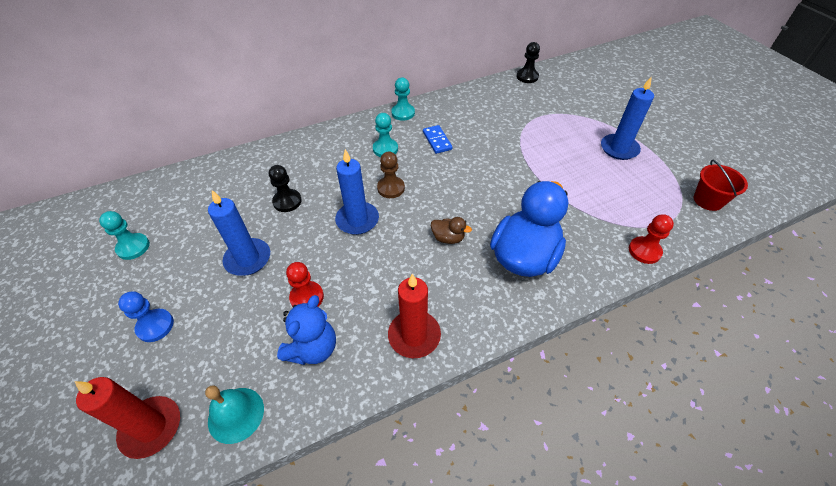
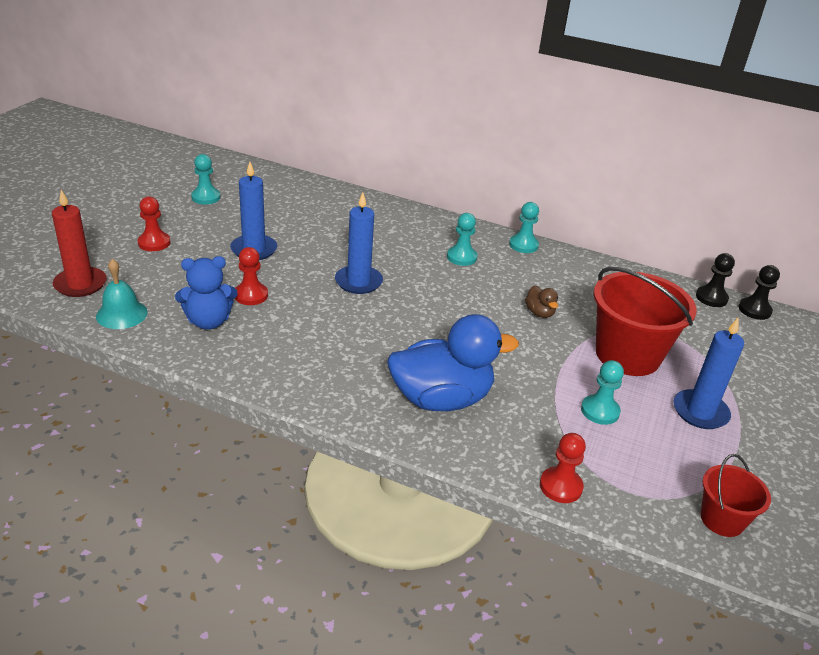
camera: 45 degrees right, 15 degrees down
blue pawn [118,291,174,342] -> red pawn [138,197,170,251]
black pawn [269,165,302,212] -> black pawn moved to [739,265,780,320]
brown pawn [377,152,405,198] -> none
red candle [388,274,441,358] -> none
blue domino [423,125,453,154] -> none
brown duck [431,217,472,244] -> brown duck moved to [525,286,558,318]
none -> turquoise pawn [581,360,624,425]
none -> red bucket [594,267,697,376]

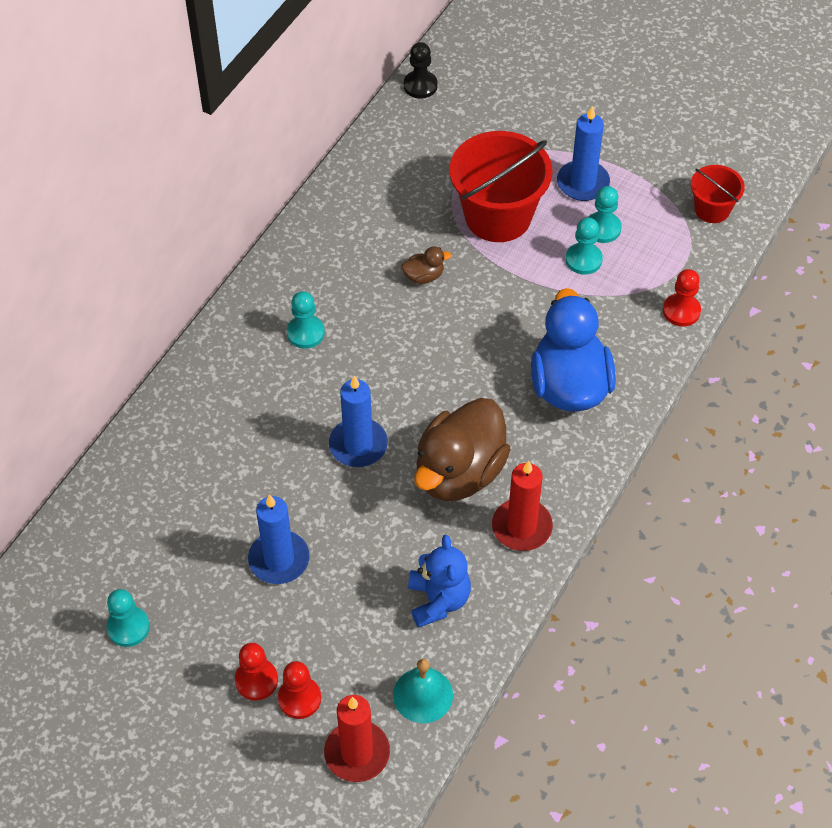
camera: 80 degrees left, 20 degrees up
red pawn [235,247,268,305] -> red pawn moved to [278,661,321,719]
turquoise pawn [509,202,539,253] -> turquoise pawn moved to [589,186,622,243]
black pawn [696,253,735,307] -> none
none -> brown duck [414,398,511,501]
none -> red candle [492,461,553,551]

